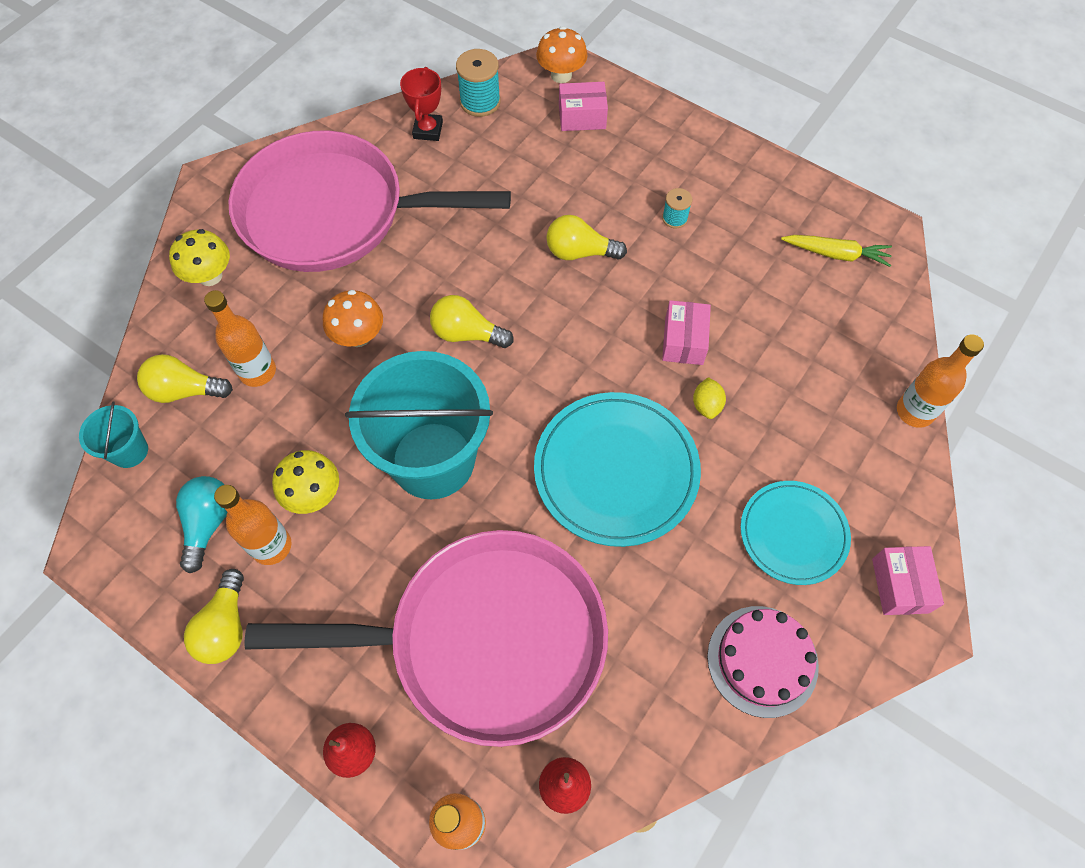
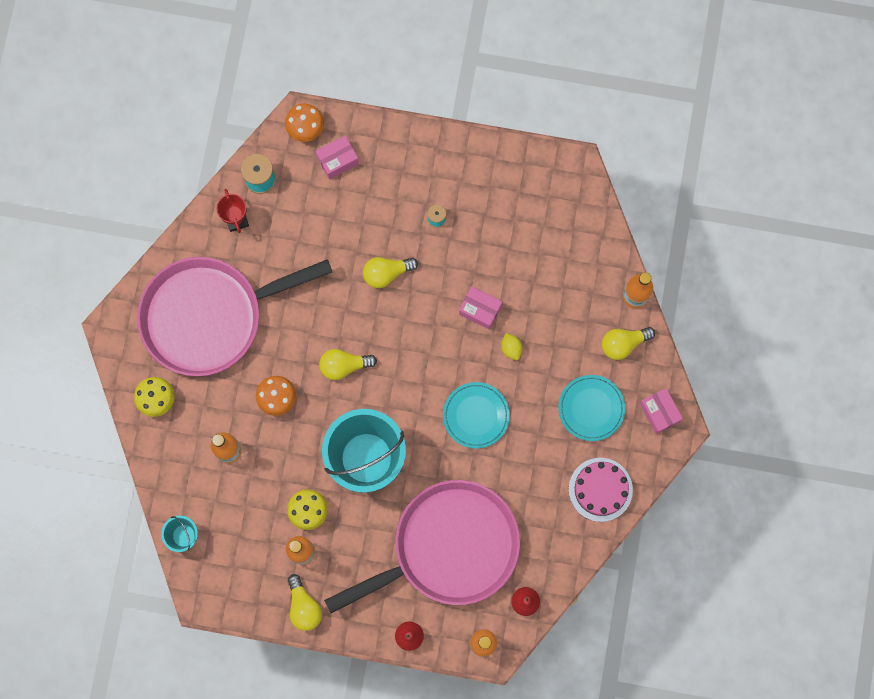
camera: 25 degrees left, 15 degrees up
yellow light bulb [137,354,233,403] -> yellow light bulb moved to [602,327,655,360]
turquoise light bulb [176,476,227,573] -> none
turquoise plate [534,392,701,547] -> turquoise plate [443,382,510,449], size x0.64
pink box [662,300,711,365] -> pink box turned 45 degrees counterclockwise [459,286,502,329]
yellow carrot [781,235,892,267] -> none

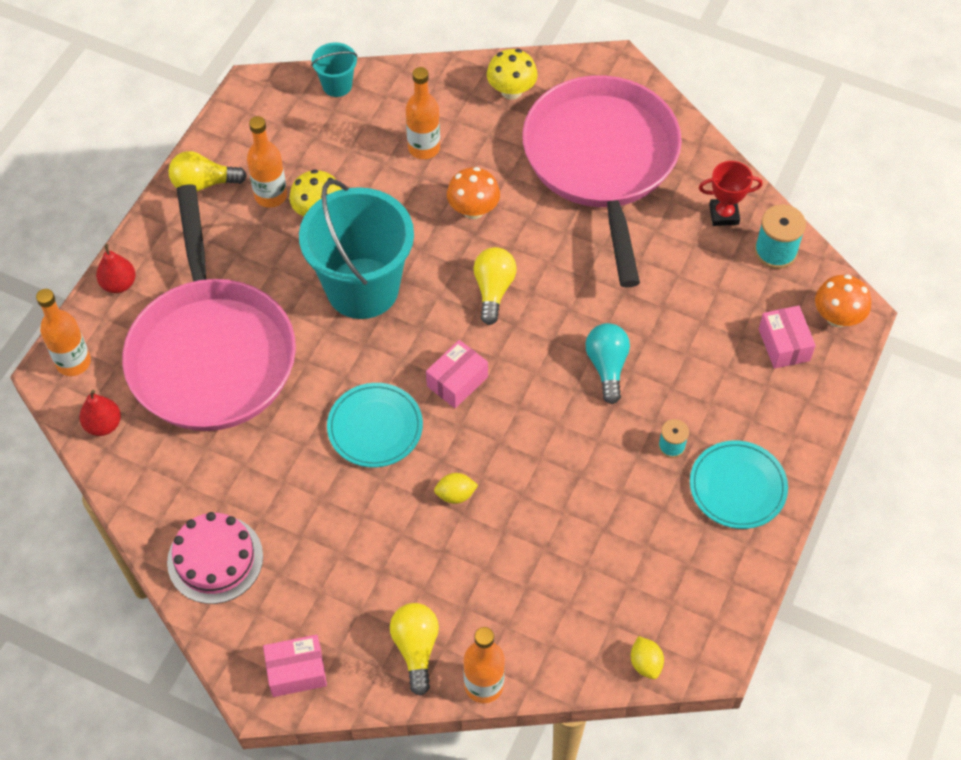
camera: 105 degrees right, 20 degrees down
yellow light bulb [363,257,418,288] -> turquoise light bulb [586,323,630,404]
pink box [459,286,502,329] -> pink box moved to [426,340,488,408]
turquoise plate [558,375,625,441] -> turquoise plate moved to [690,440,788,529]
none -> yellow lemon [631,636,664,679]

